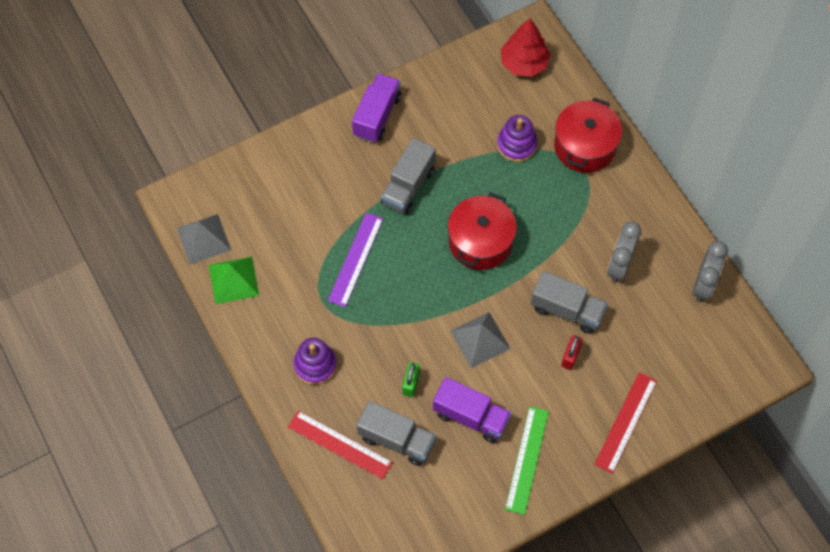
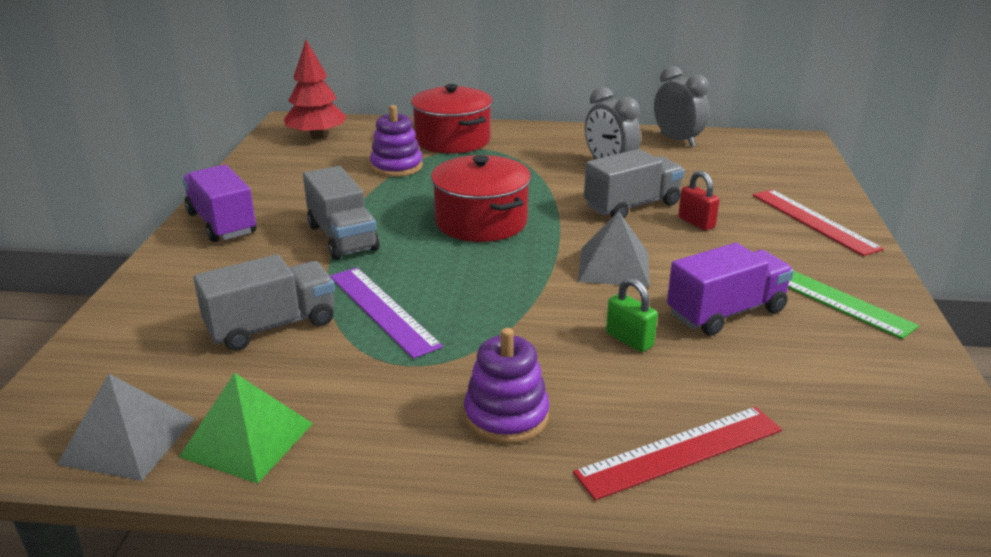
camera: 55 degrees left, 35 degrees down
grey truck [357,401,436,466] -> grey truck moved to [193,254,335,351]

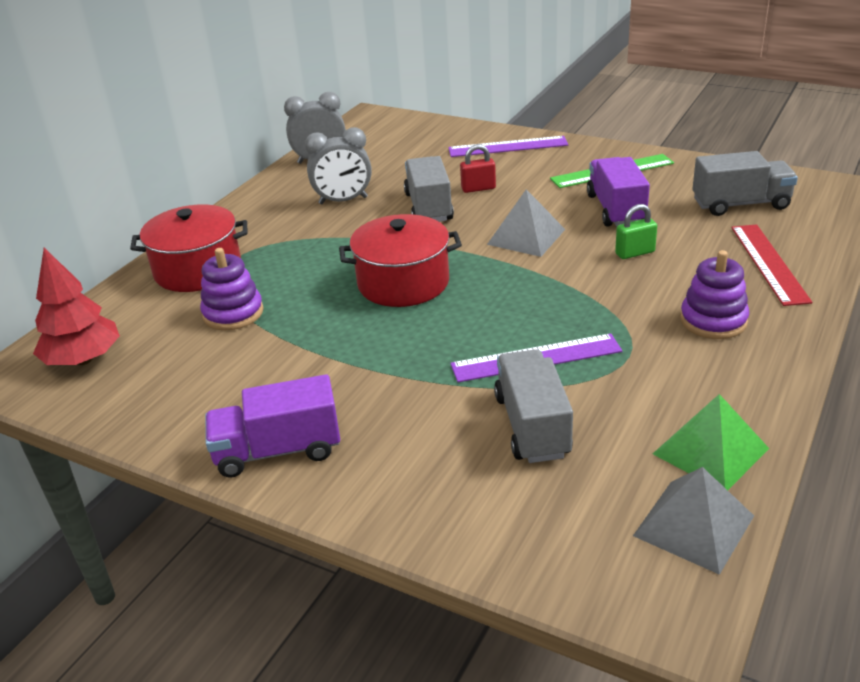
camera: 65 degrees left, 5 degrees up
grey truck [303,166,379,260] -> grey truck moved to [692,151,798,216]
red ruler [753,189,884,256] -> purple ruler [448,136,568,157]

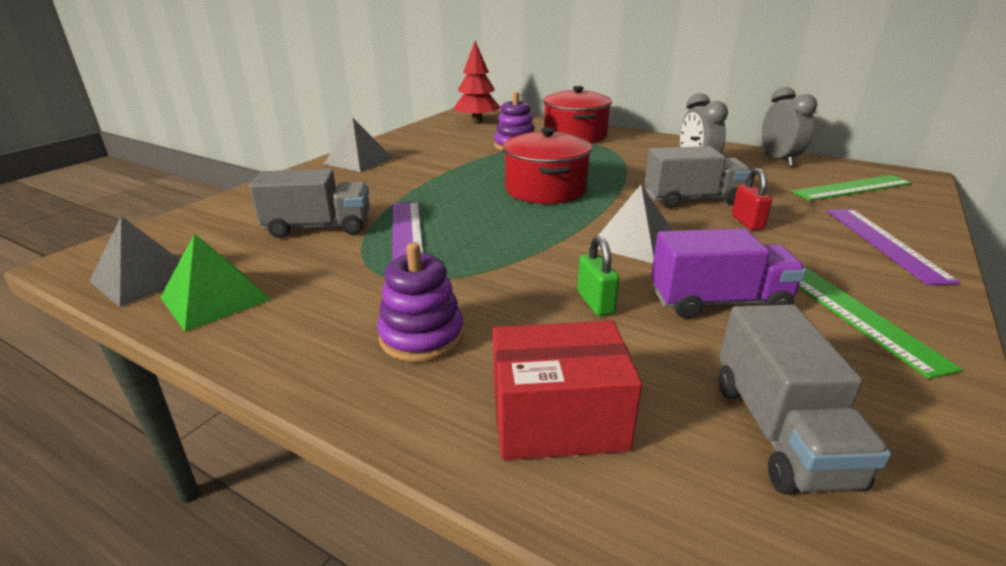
camera: 90 degrees right, 5 degrees down
purple truck [205,374,340,477] -> grey pyramid [324,117,393,172]
red ruler [731,224,812,306] -> red box [493,321,642,460]
none -> green ruler [791,175,912,201]

